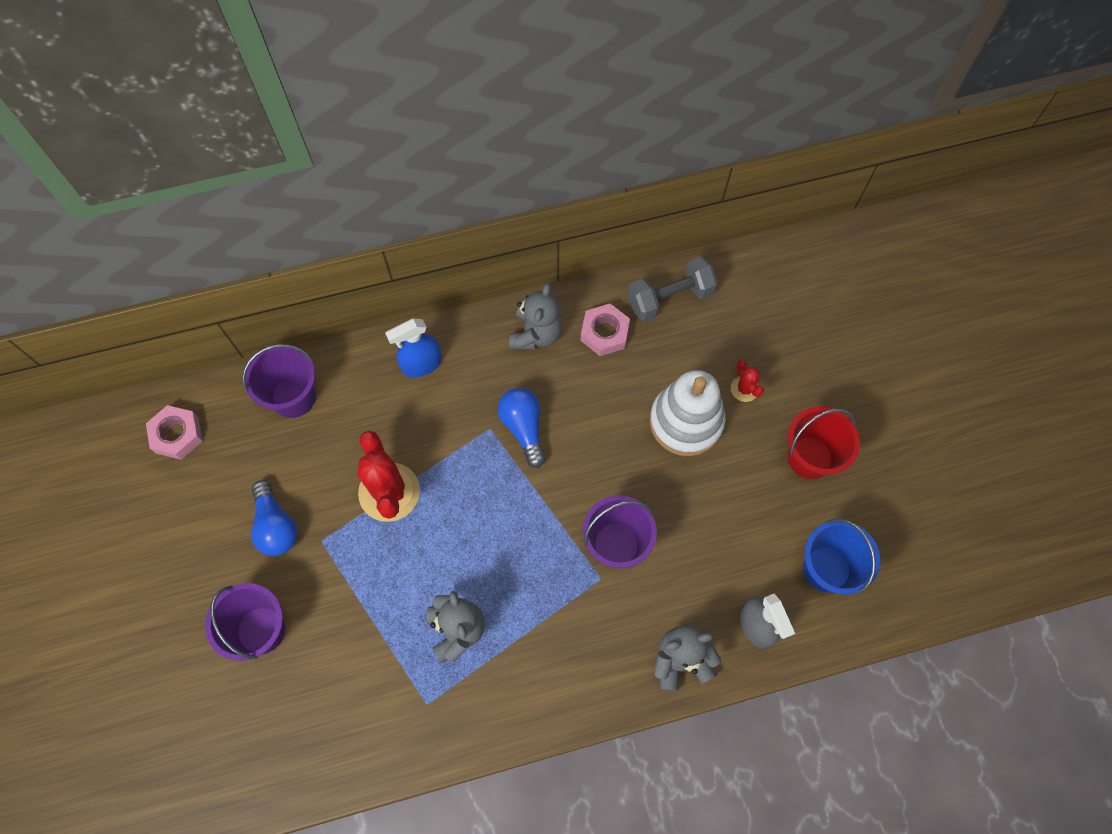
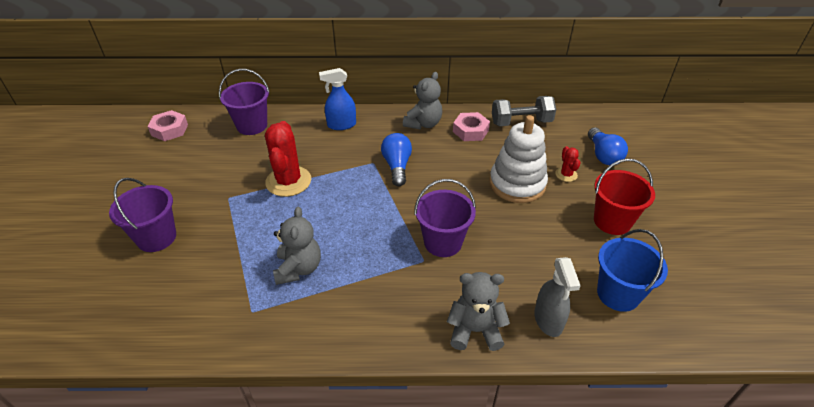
camera: 15 degrees right, 25 degrees down
blue light bulb [251,480,297,556] -> blue light bulb moved to [588,127,628,165]

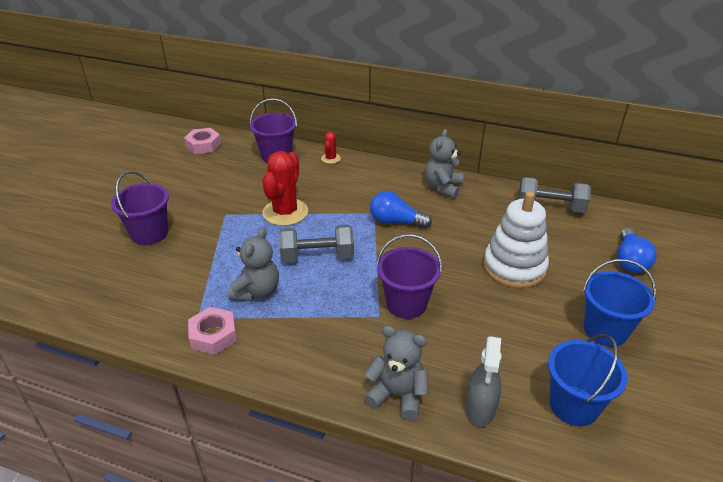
camera: 20 degrees right, 5 degrees down
blue spray bottle [319,68,356,130] -> none
blue light bulb [381,133,412,186] -> blue light bulb turned 90 degrees counterclockwise [370,191,432,228]
grey teddy bear [403,72,442,129] -> grey teddy bear turned 150 degrees clockwise [425,129,464,199]
pink nut [453,112,490,141] -> pink nut moved to [188,307,237,355]
red cactus [555,146,580,182] -> red cactus moved to [321,132,341,164]
red bucket [594,159,655,235] -> blue bucket [583,259,656,347]
none -> grey dumbbell [279,225,354,262]

